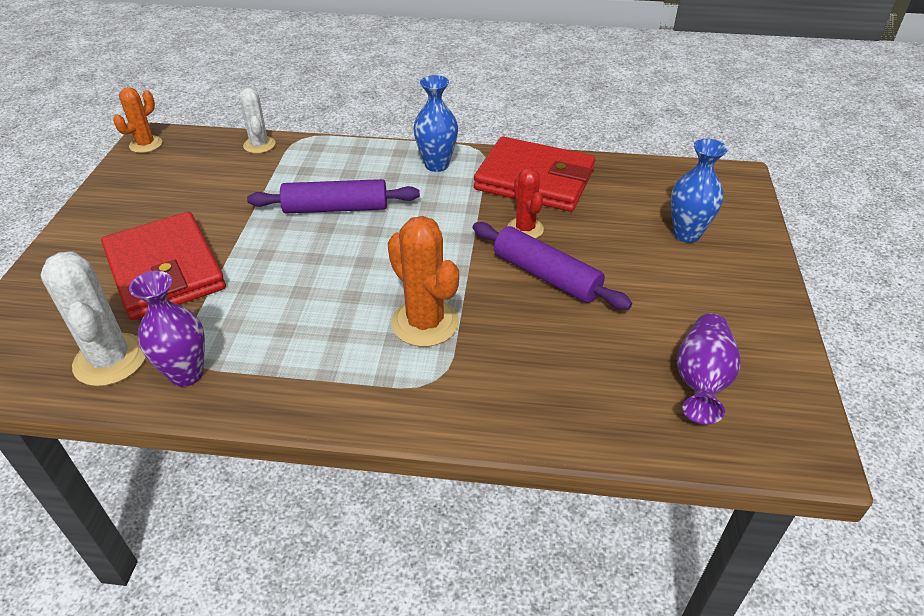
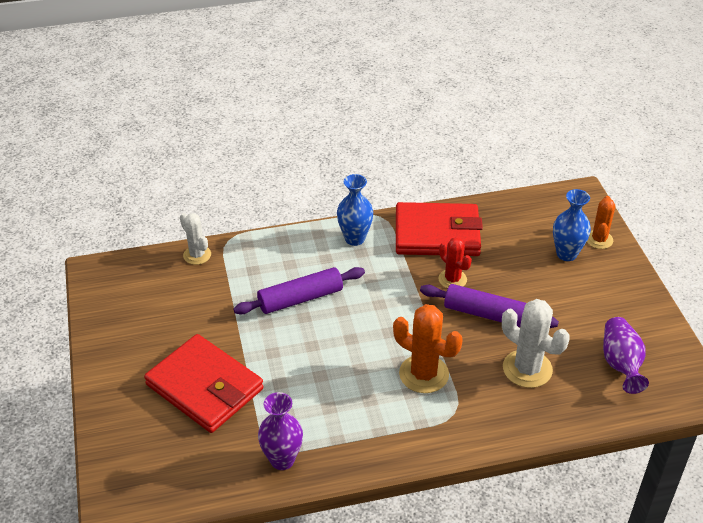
camera: 20 degrees left, 0 degrees up
white cactus [41,251,146,386] -> white cactus moved to [502,299,570,388]
orange cactus [113,87,162,153] -> orange cactus moved to [587,196,615,249]

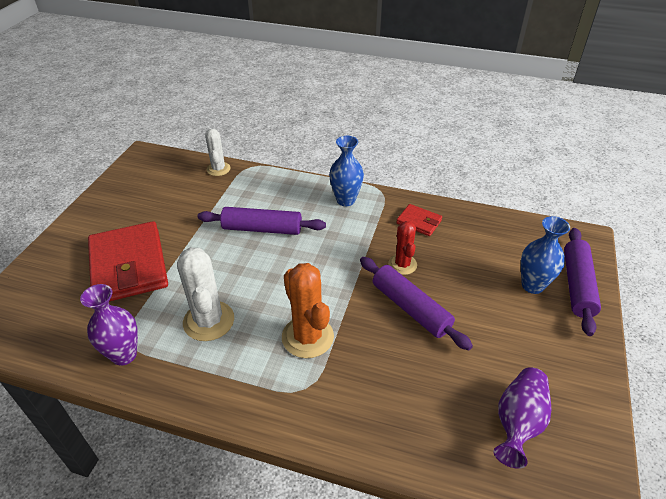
camera: 30 degrees right, 0 degrees up
red wallet [396,202,483,256] -> red wallet [396,204,442,236], size x0.46
white cactus [502,299,570,388] -> white cactus moved to [177,247,234,341]
orange cactus [587,196,615,249] -> purple rolling pin [564,228,601,336]

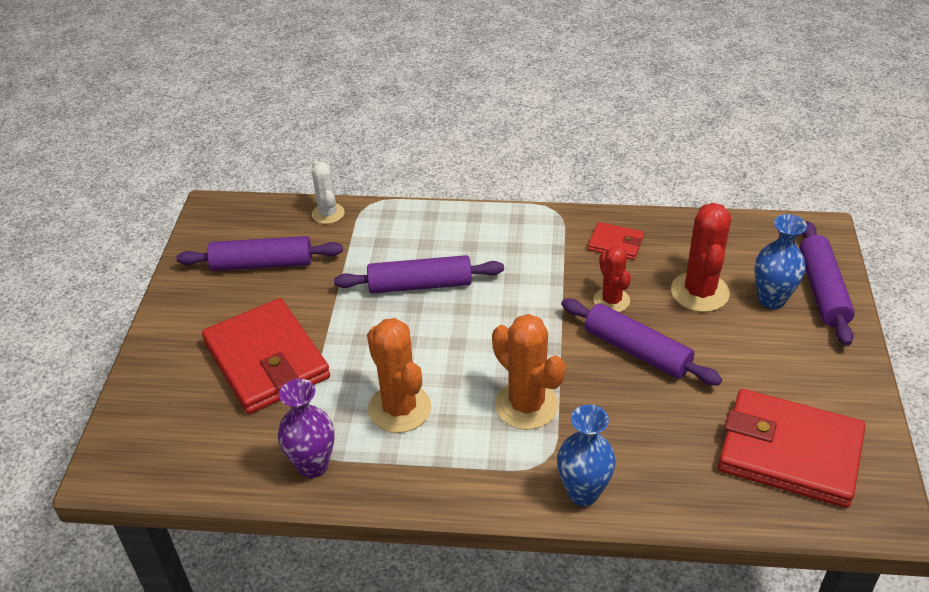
camera: 10 degrees left, 0 degrees up
white cactus [177,247,234,341] -> orange cactus [367,318,432,433]
blue vase [329,136,364,206] -> blue vase moved to [557,405,616,506]
purple vase [493,367,551,469] -> red wallet [718,389,866,508]
none -> purple rolling pin [176,236,343,271]
none -> red cactus [671,203,731,312]

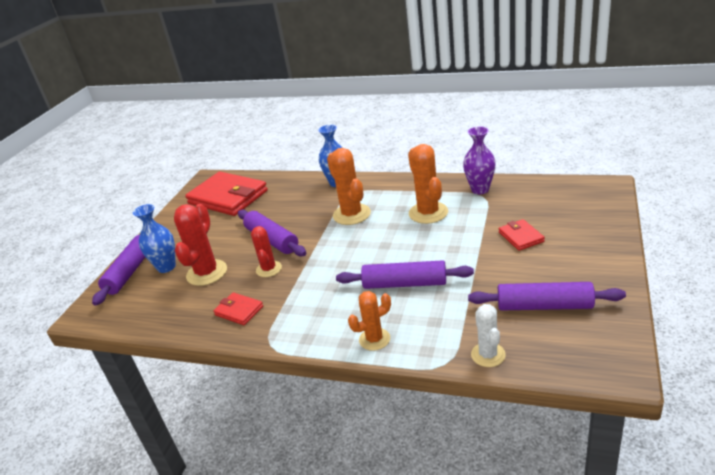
camera: 165 degrees left, 10 degrees down
red wallet [202,298,330,414] -> red wallet [499,219,545,251], size x0.46
none -> orange cactus [348,291,391,351]

